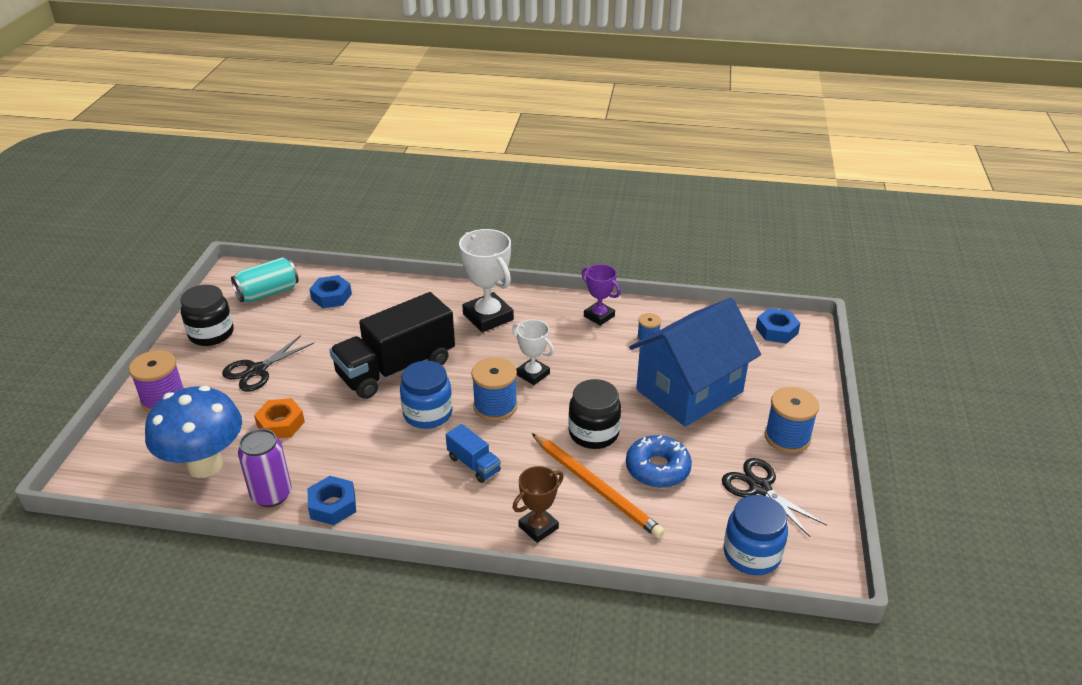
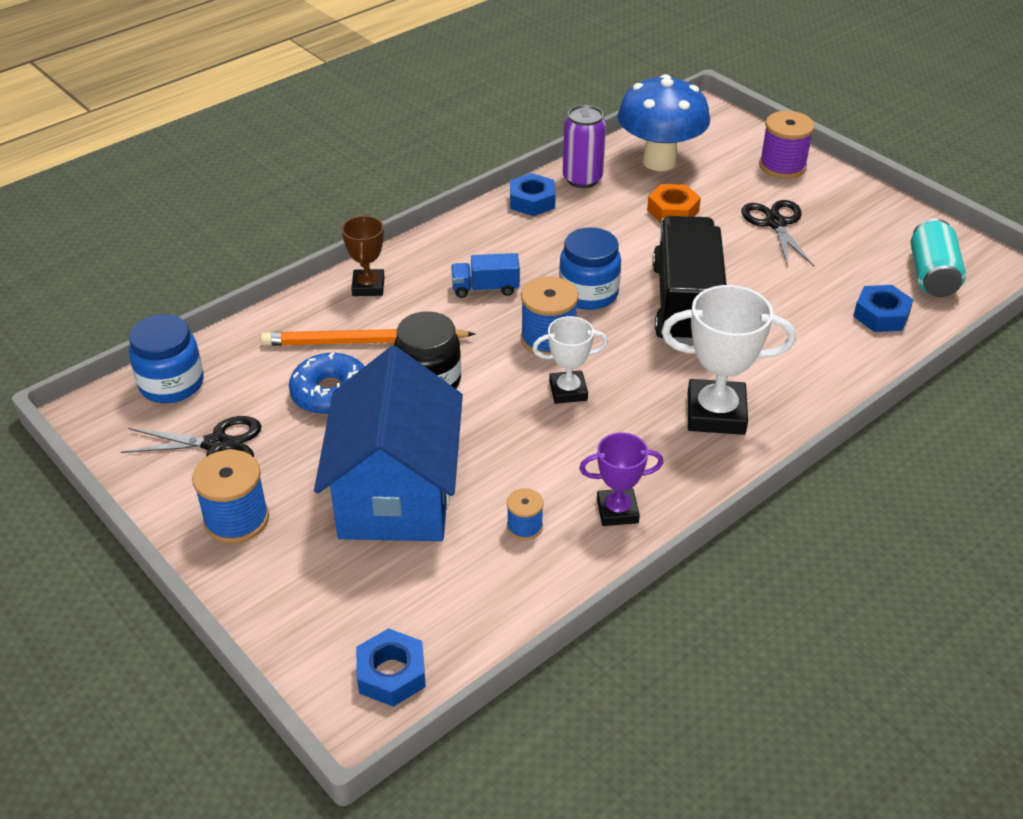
camera: 130 degrees right, 5 degrees up
black jar [180,285,234,346] -> none

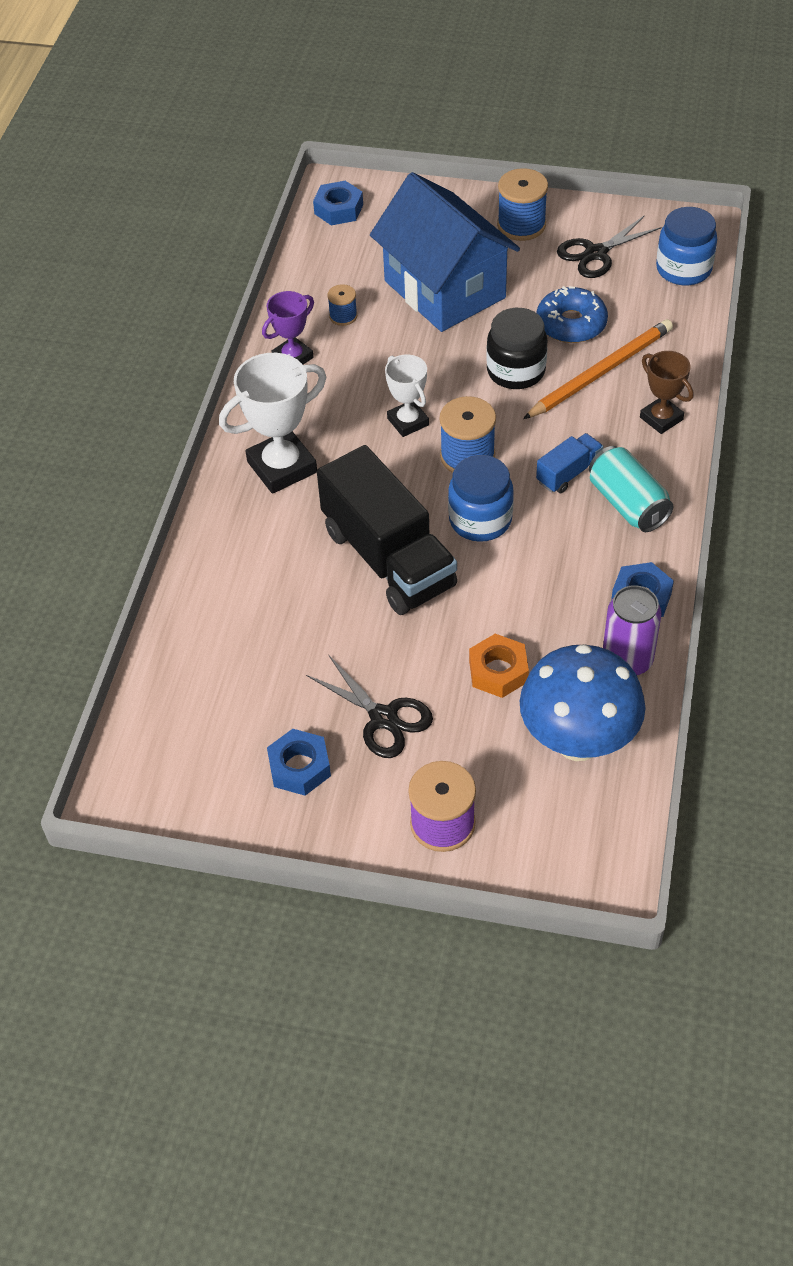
camera: 145 degrees right, 10 degrees up
white trophy [532,316,608,404] -> white trophy turned 75 degrees counterclockwise [385,354,429,437]
blue nut [853,285,913,332] -> blue nut moved to [267,729,331,796]
turquoise can [911,218,966,297] -> turquoise can moved to [589,446,673,532]

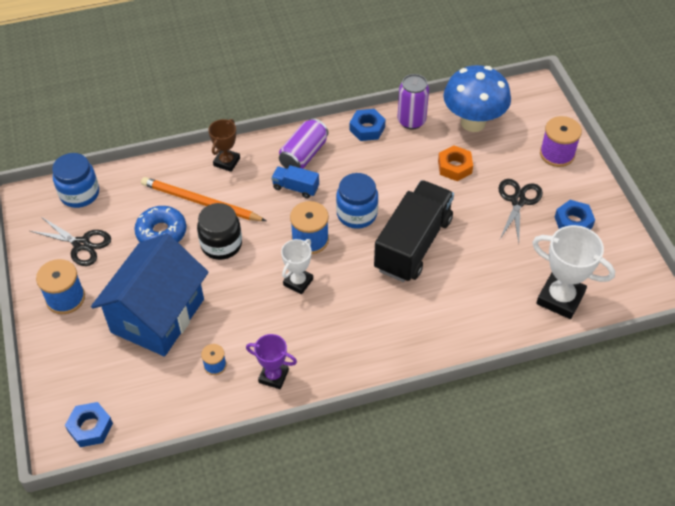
camera: 120 degrees left, 0 degrees up
white trophy [219,353,326,494] -> white trophy moved to [532,225,615,319]
turquoise can [589,446,673,532] -> purple can [279,118,329,169]

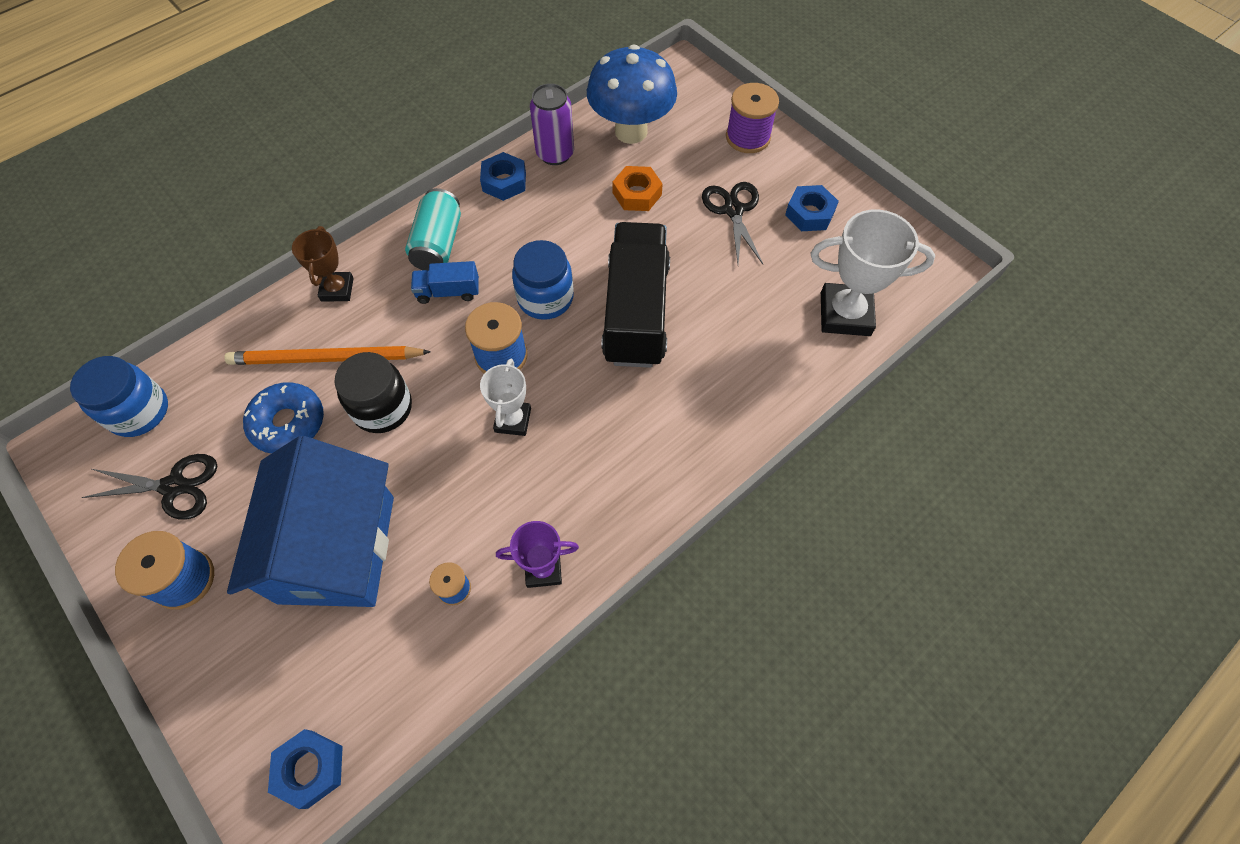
camera: 25 degrees left, 10 degrees up
purple can [279,118,329,169] -> turquoise can [405,188,461,271]

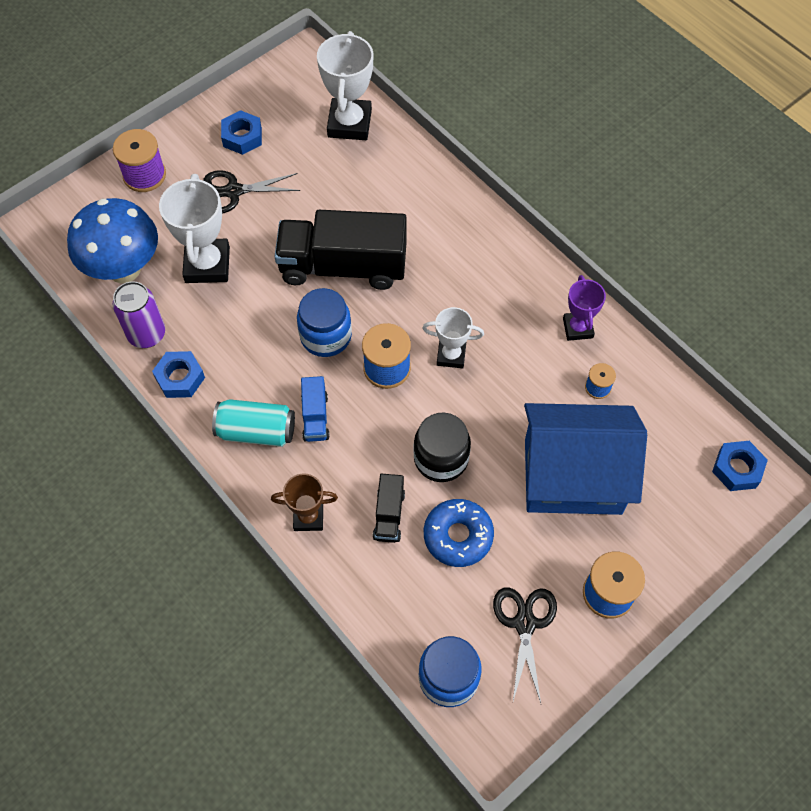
camera: 90 degrees left, 0 degrees up
orange pencil [224,346,431,365] -> black truck [373,474,405,543]
orange nut [612,166,663,211] -> white trophy [159,174,230,283]

